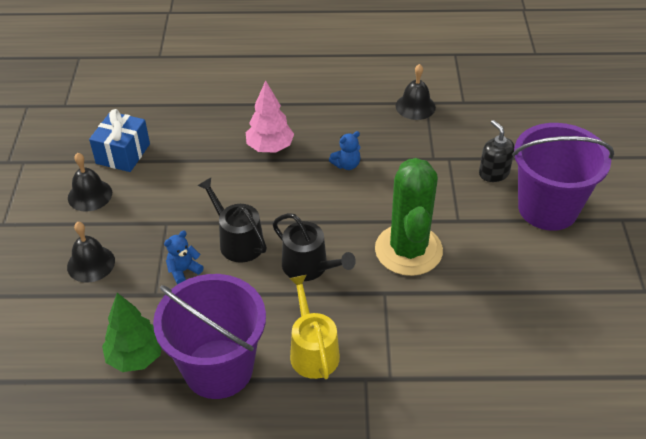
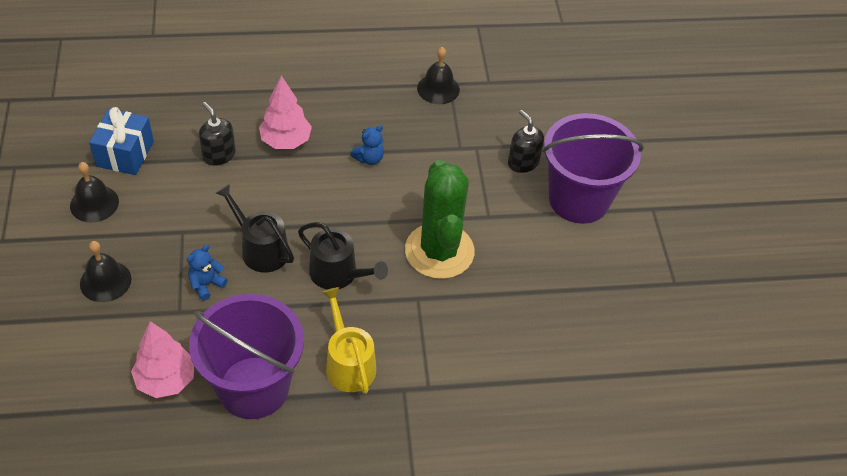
camera: 10 degrees left, 5 degrees up
green tree [102,293,162,372] -> pink tree [131,321,194,398]
none -> black soap dispenser [199,102,236,166]

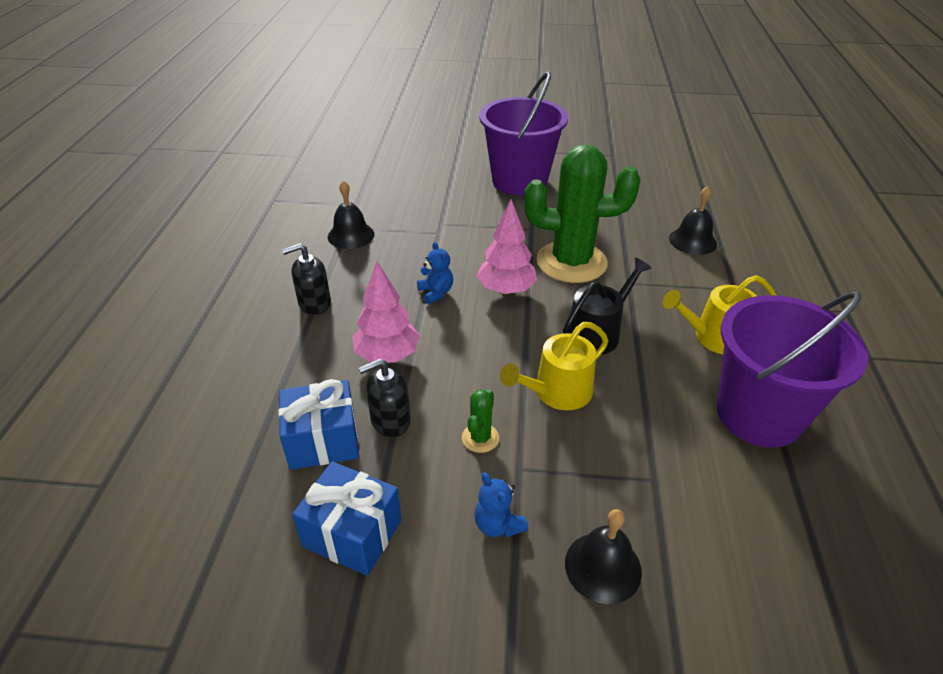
camera: 75 degrees left, 10 degrees down
black bell [70,162,119,222] -> black bell moved to [669,186,717,255]
pink tree [131,321,194,398] -> pink tree moved to [477,199,537,295]
blue teddy bear [187,245,228,300] -> blue teddy bear moved to [474,473,528,538]
black watering can [216,184,294,273] -> yellow watering can [500,322,608,410]
black soap dispenser [508,110,544,173] -> black soap dispenser moved to [282,243,331,315]
none -> blue gift [278,379,359,470]
none -> green cactus [462,389,499,453]

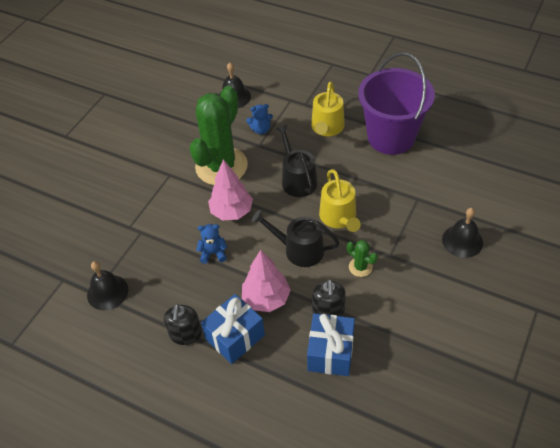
camera: 65 degrees left, 10 degrees up
blue gift [292,462,402,576] -> blue gift moved to [201,294,265,364]
blue teddy bear [474,473,528,538] -> blue teddy bear moved to [246,104,273,134]
purple bucket [479,72,568,196] -> none
none -> black watering can [252,210,340,267]

